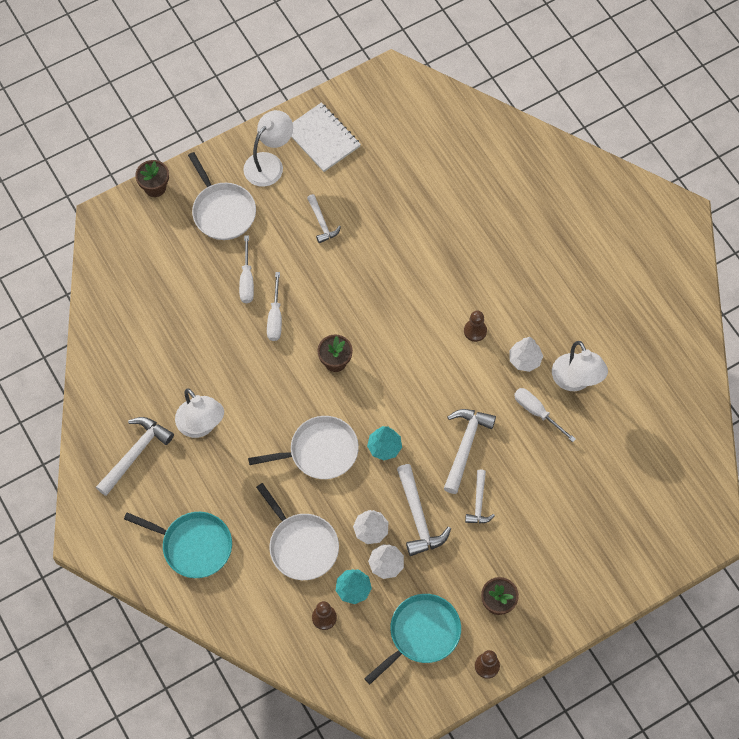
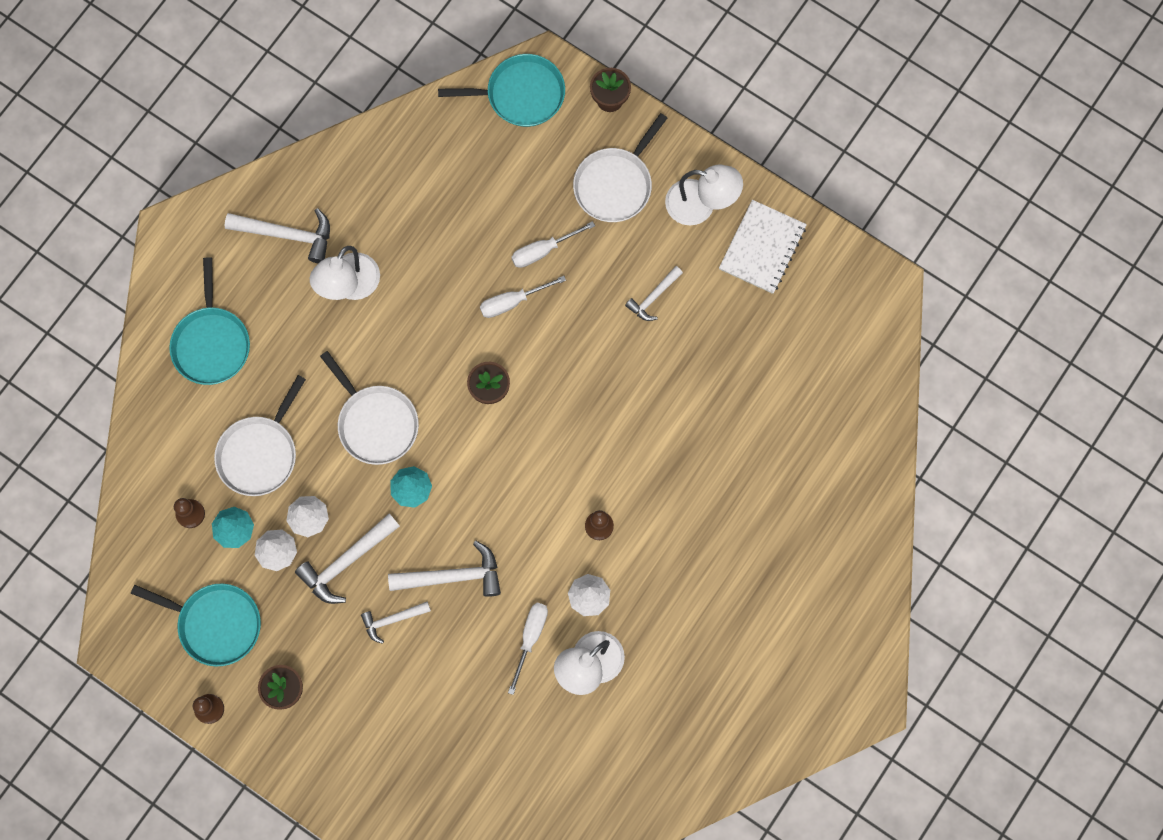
camera: 65 degrees right, 10 degrees up
none -> turquoise pan [438,54,565,127]

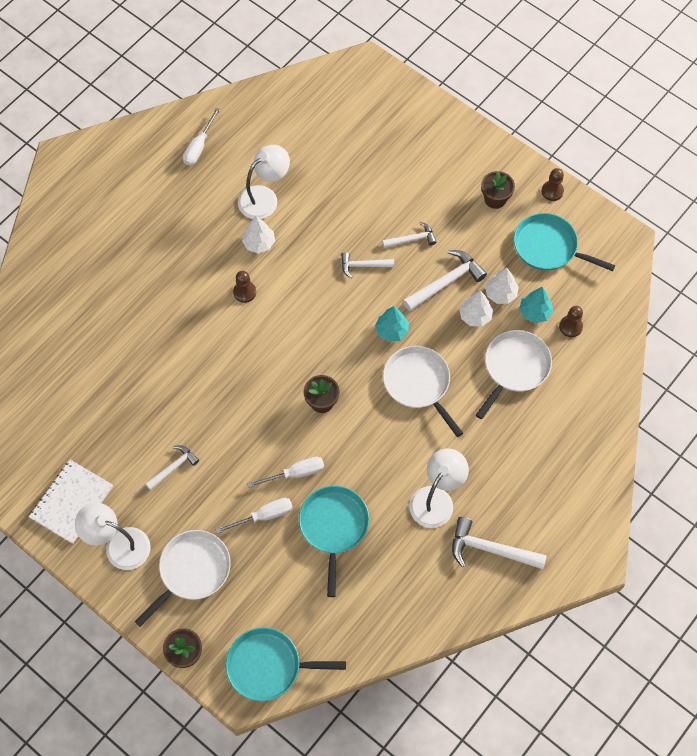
camera: 175 degrees left, 10 degrees down
turquoise pan [169,257,250,385] -> turquoise pan moved to [299,486,369,597]
white hammer [388,541,501,597] -> white hammer [341,252,394,278], size x0.61
white screwdriver [508,603,548,695] -> white screwdriver moved to [183,108,220,165]

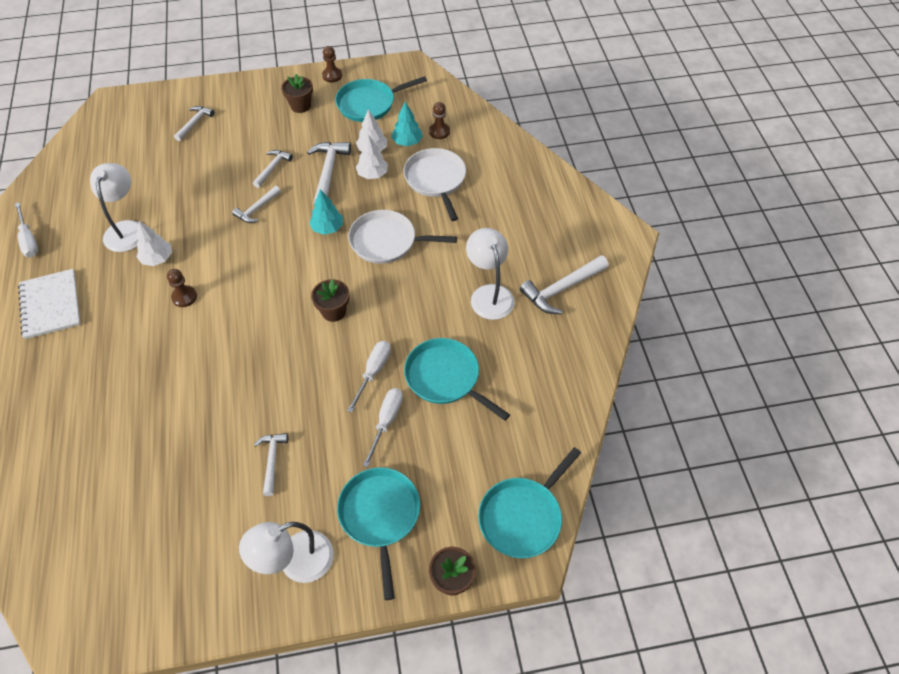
camera: 50 degrees left, 10 degrees down
white notebook [29,460,113,544] -> white notebook moved to [18,269,81,339]
white pan [135,530,231,627] -> turquoise pan [337,467,420,600]
none -> white hammer [174,106,214,141]

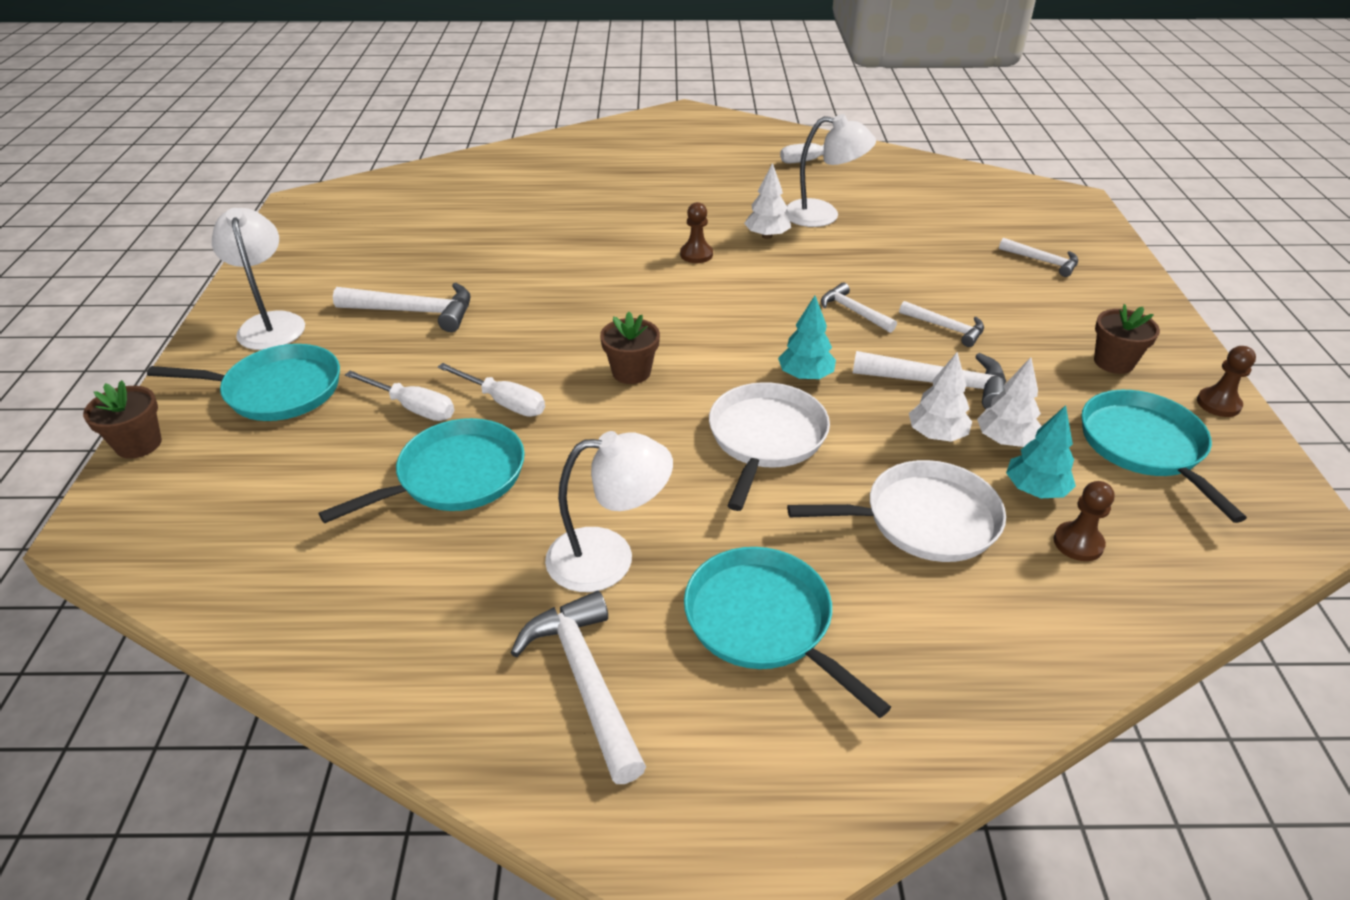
camera: 100 degrees right, 15 degrees down
white notebook [18,269,81,339] -> none
white hammer [254,433,288,496] -> white hammer [333,283,471,332], size x1.63
turquoise pan [478,447,581,558] -> turquoise pan moved to [684,547,891,718]

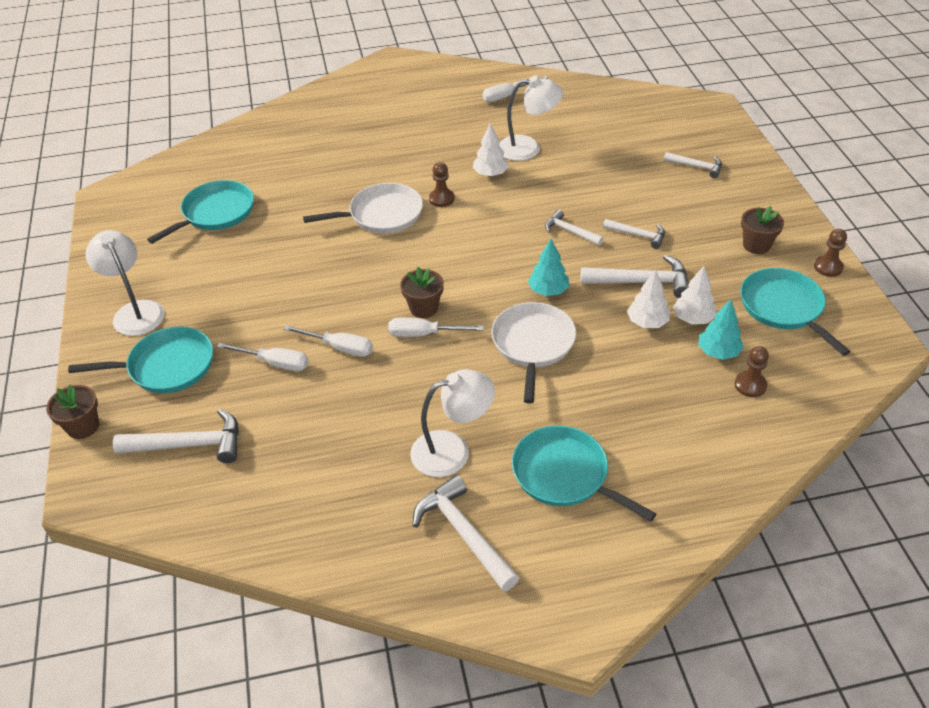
camera: 10 degrees left, 5 degrees up
turquoise pan [318,418,525,523] -> turquoise pan moved to [147,180,254,244]
white hammer [333,283,471,332] -> white hammer moved to [113,409,239,463]
white pan [787,460,1006,562] -> white pan moved to [303,183,423,234]
none -> white screwdriver [388,317,484,337]

